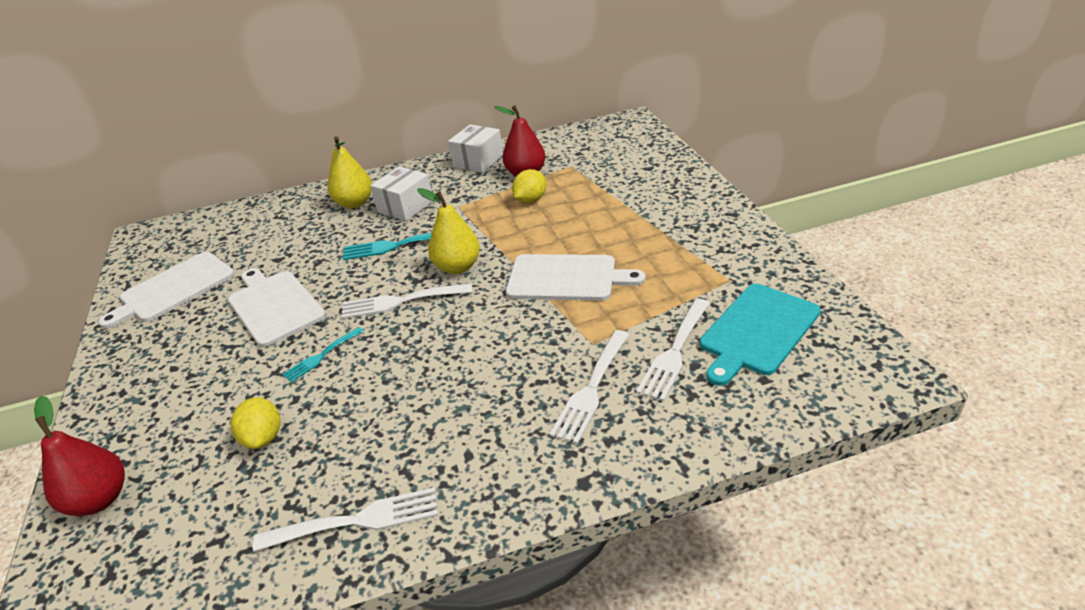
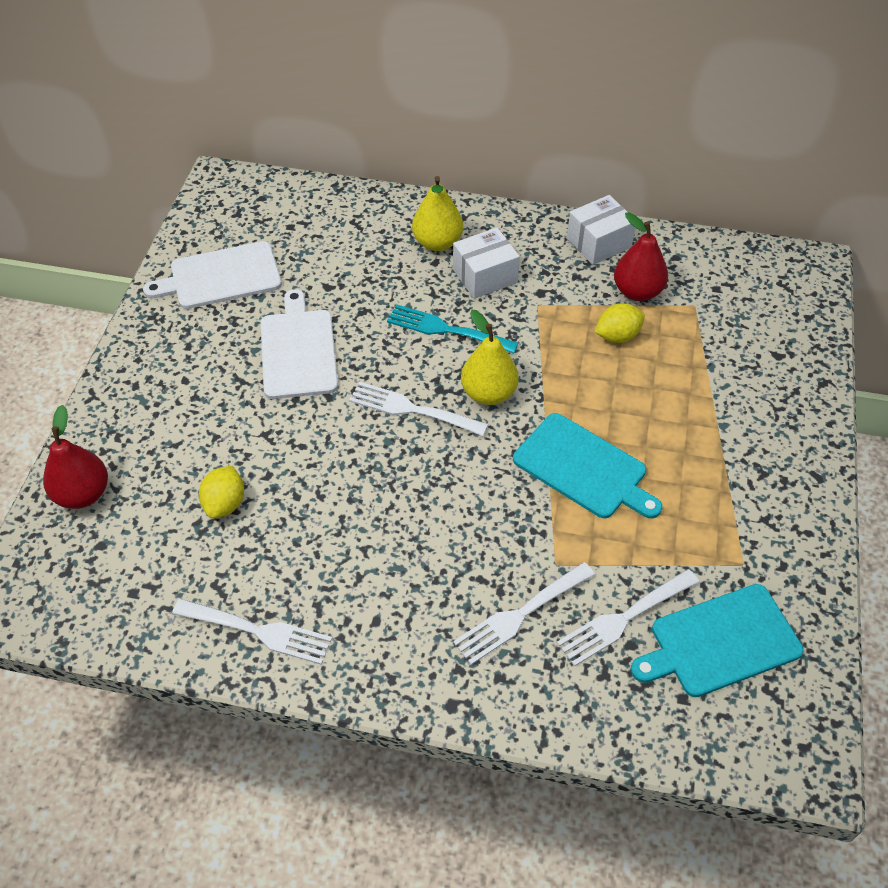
camera: 25 degrees right, 15 degrees up
turquoise fork [282,327,364,383] -> none
white cutting board [506,254,645,301] -> turquoise cutting board [513,413,662,519]

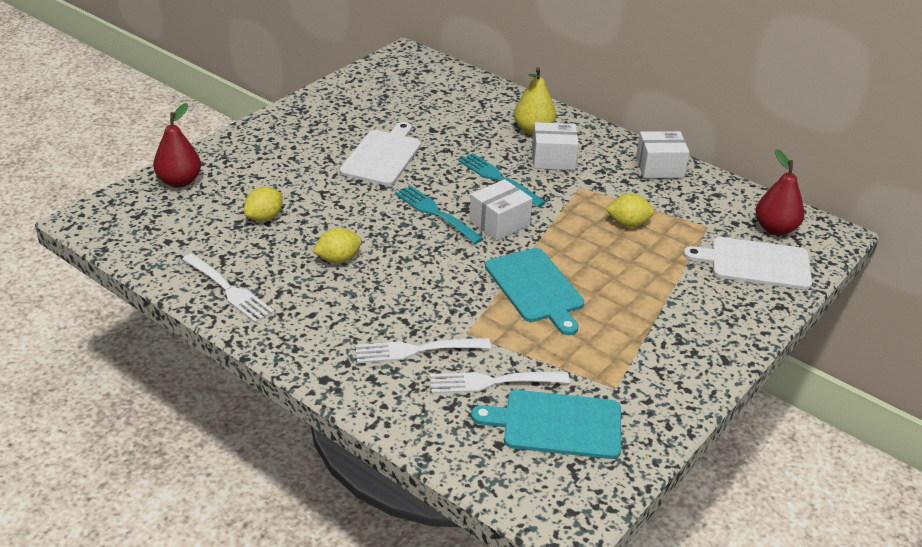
camera: 25 degrees right, 15 degrees down
white cutting board [143,241,282,309] -> white cutting board moved to [683,237,812,290]
white fork [349,382,488,436] -> turquoise fork [395,185,484,244]
yellow pear [461,310,519,405] -> white box [469,179,533,241]
red pear [614,212,668,301] -> red pear moved to [756,149,804,236]
none -> yellow lemon [312,228,362,263]

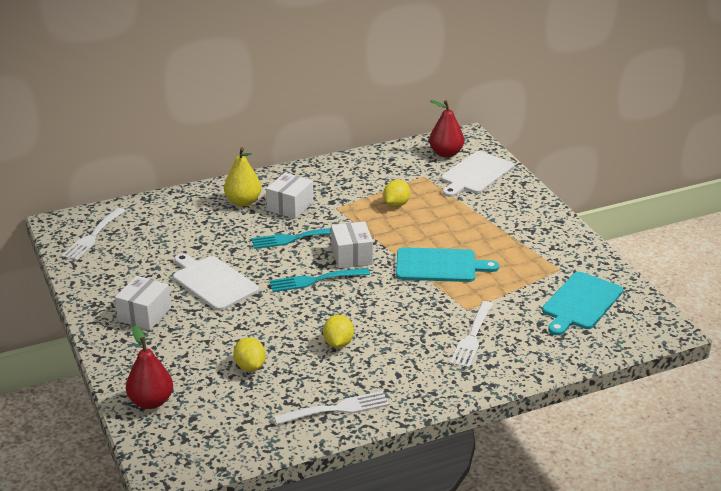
camera: 60 degrees left, 5 degrees down
white fork [430,372,570,394] -> white fork moved to [61,208,125,261]
white box [636,131,690,178] -> white box moved to [115,276,171,330]

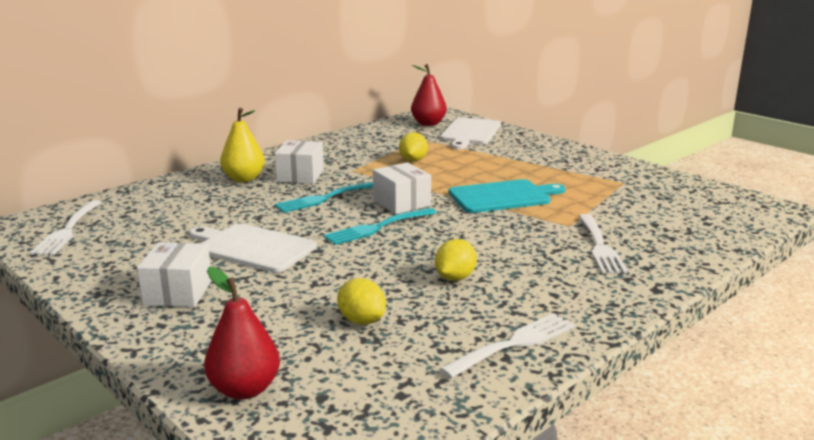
camera: 20 degrees left, 10 degrees down
yellow lemon [323,315,354,348] -> yellow lemon turned 45 degrees clockwise [435,239,477,281]
turquoise cutting board [542,272,623,335] -> none

